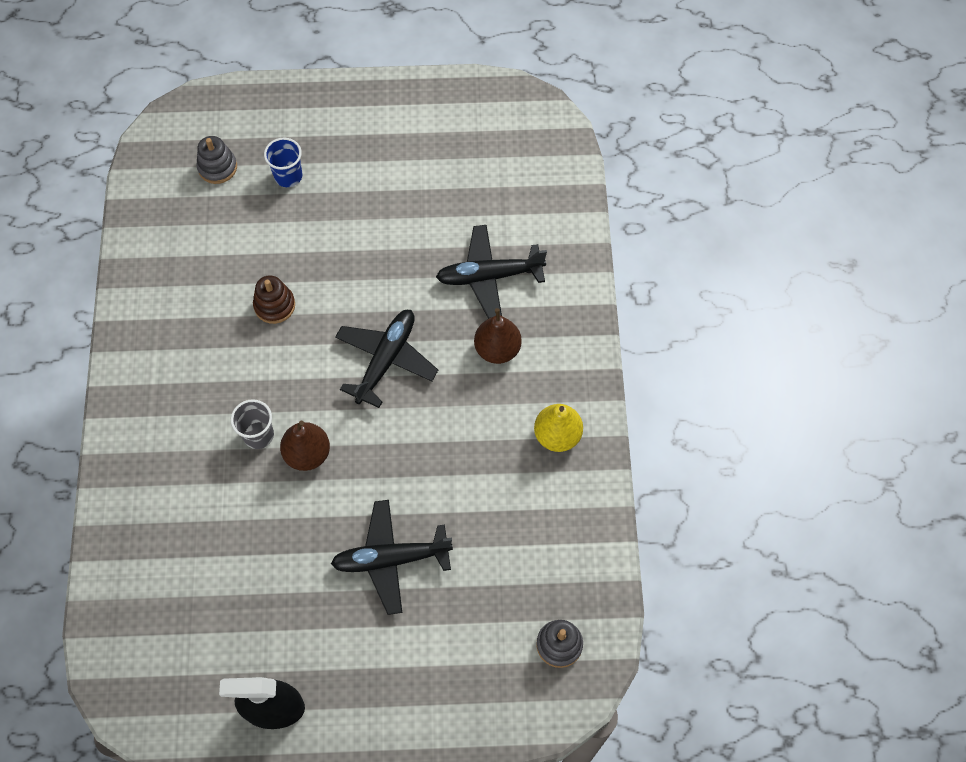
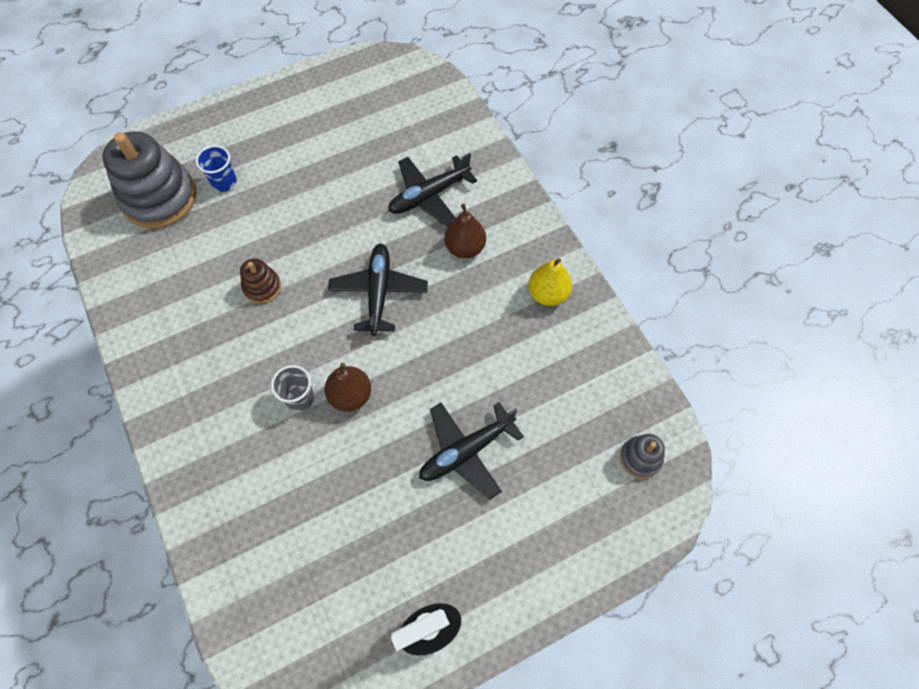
camera: 25 degrees left, 0 degrees up
grey stacking toy [196,136,237,184] -> grey stacking toy [102,131,197,228], size x2.10

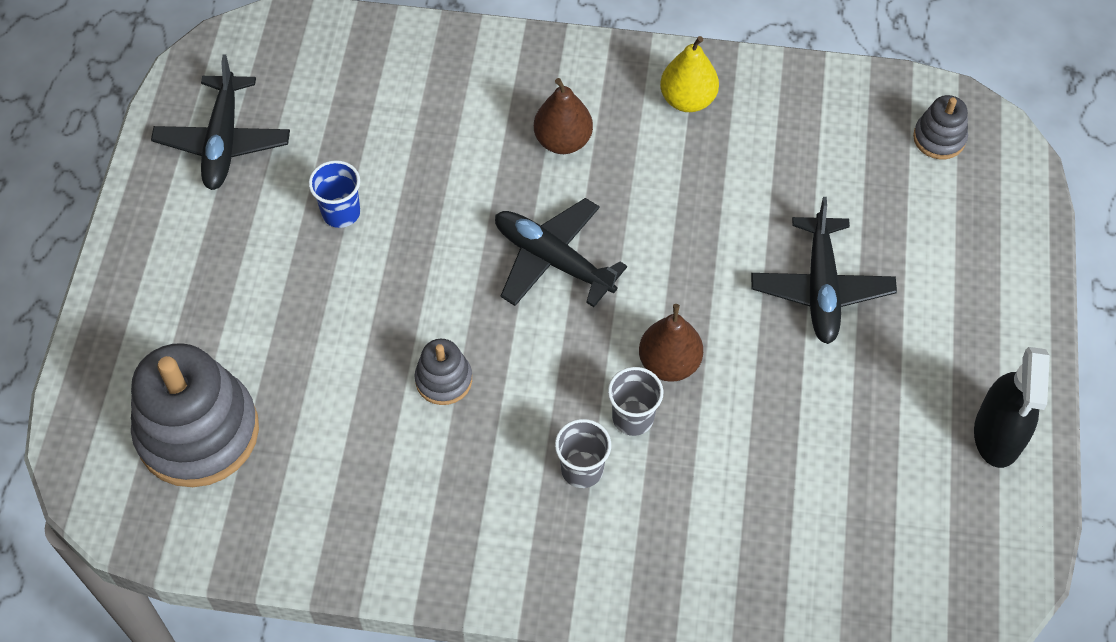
camera: 55 degrees left, 5 degrees down
blue cup [196,145,237,192] -> blue cup moved to [309,160,360,228]
brown stacking toy [240,259,281,304] -> grey stacking toy [415,339,472,405]
black plane [388,153,477,226] -> black plane moved to [151,54,290,190]
none -> grey cup [555,419,611,488]

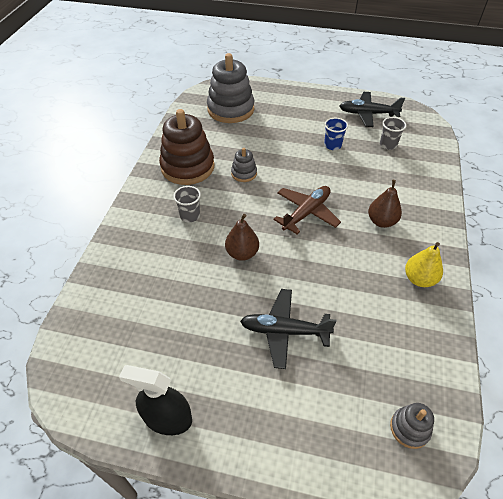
camera: 95 degrees right, 10 degrees down
black plane [495,198,627,307] -> brown plane [273,186,341,234]
grey cup [608,367,663,436] -> grey cup moved to [380,117,406,150]
none -> brown stacking toy [159,109,215,185]

